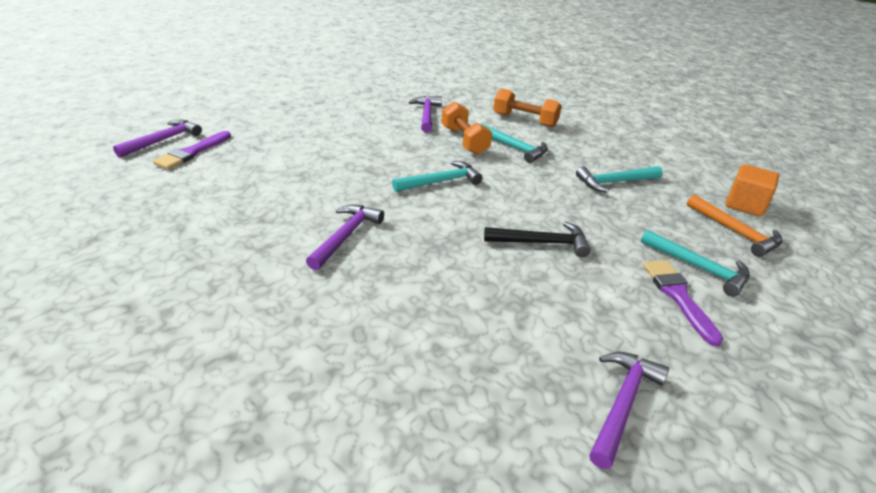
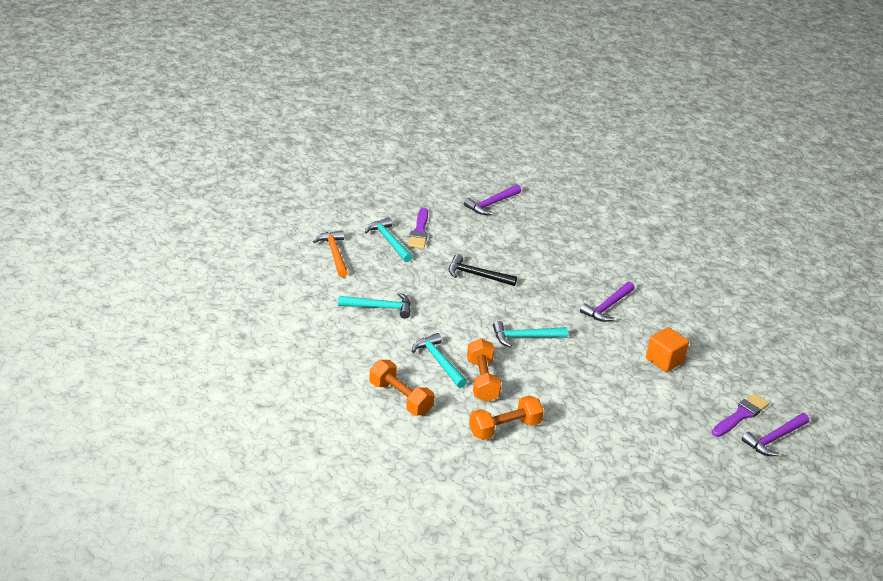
camera: 165 degrees left, 0 degrees up
purple hammer [409,96,442,133] -> orange dumbbell [469,396,544,440]
orange cube [726,164,779,217] -> orange cube moved to [646,327,689,372]

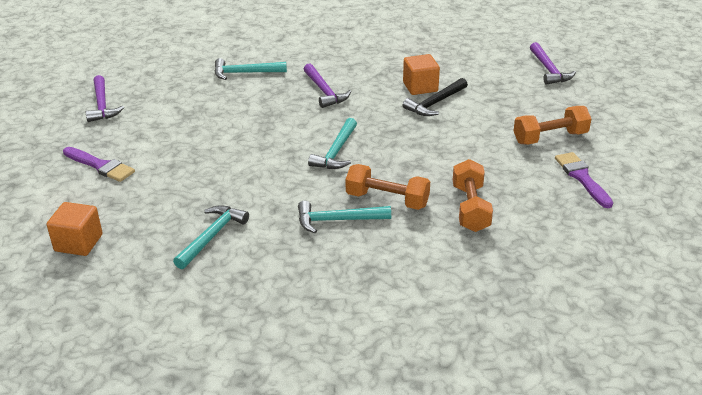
camera: 60 degrees left, 0 degrees up
orange hammer [313,230,348,277] -> orange cube [47,202,103,256]
turquoise hammer [365,217,413,262] -> turquoise hammer moved to [214,58,287,80]
orange dumbbell [369,360,434,415] -> orange dumbbell moved to [513,106,591,145]
black hammer [448,254,517,286] -> black hammer moved to [403,78,468,116]
purple brush [712,394,769,437] -> purple brush moved to [555,152,613,208]

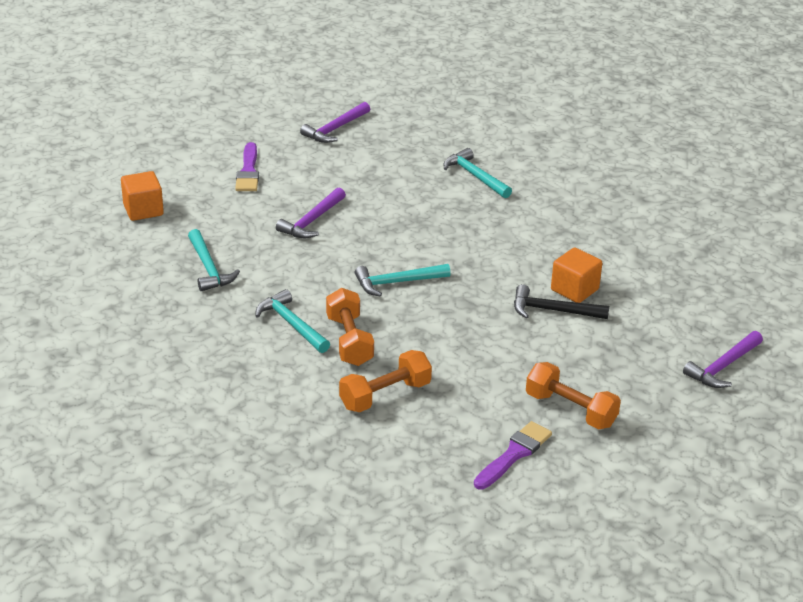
camera: 55 degrees right, 0 degrees up
turquoise hammer [173,205,249,269] -> turquoise hammer turned 75 degrees clockwise [188,229,240,291]
purple hammer [304,63,351,108] -> purple hammer moved to [276,187,346,238]

